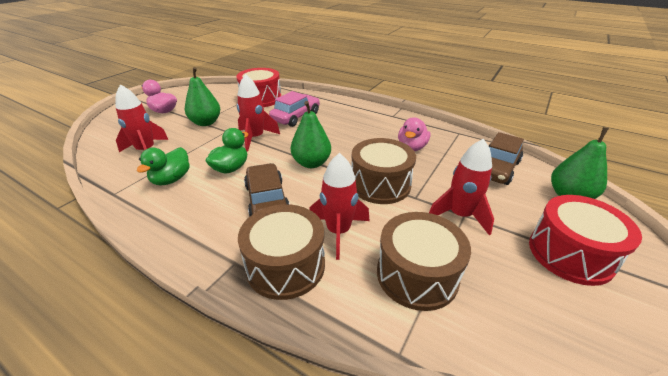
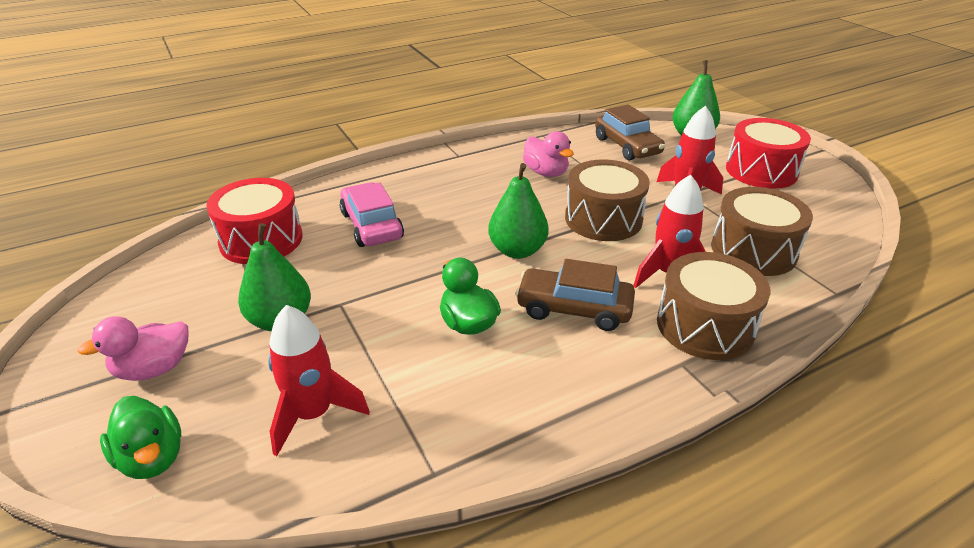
camera: 60 degrees left, 0 degrees up
green duck [137,147,190,185] -> green duck moved to [100,396,181,479]
red rocket [237,74,280,151] -> none

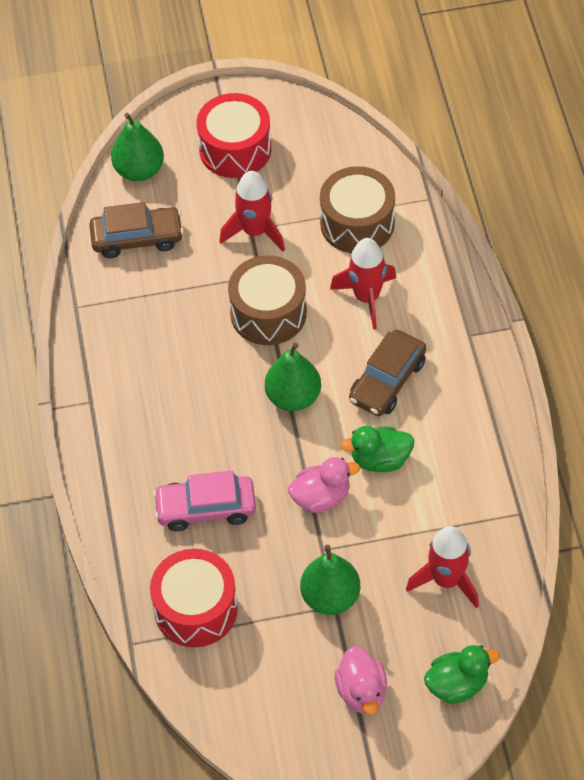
camera: 70 degrees left, 20 degrees up
pink duck [523,131,574,177] -> pink duck moved to [288,457,360,513]
brown drum [657,252,770,360] -> none

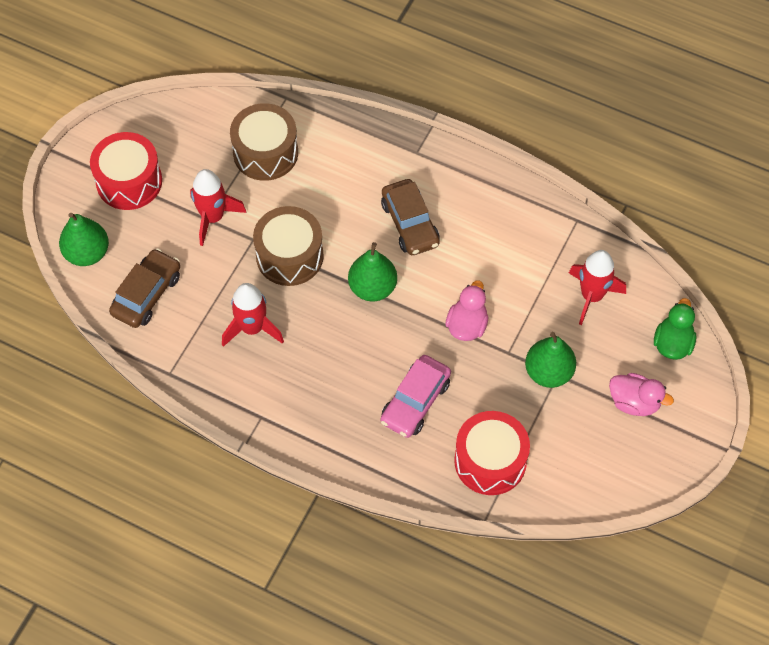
camera: 55 degrees left, 5 degrees up
red rocket [330,238,396,330] -> red rocket moved to [222,283,284,347]
green duck [340,426,414,472] -> none

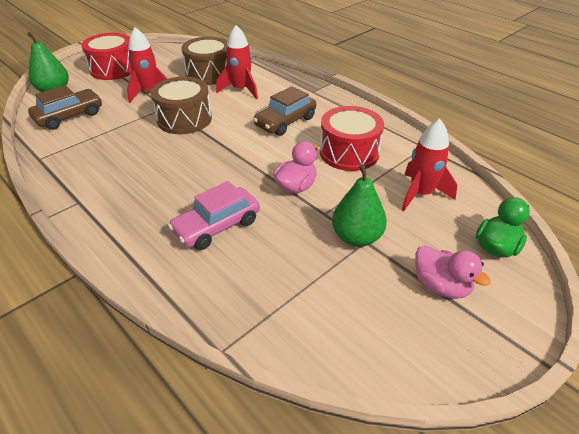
camera: 20 degrees right, 20 degrees down
red rocket [222,283,284,347] -> red rocket moved to [216,25,258,99]
green pear [348,242,397,301] -> none
brown car [381,179,440,255] -> brown car turned 45 degrees clockwise [253,86,316,136]
red drum [454,411,530,495] -> red drum moved to [320,106,384,171]

